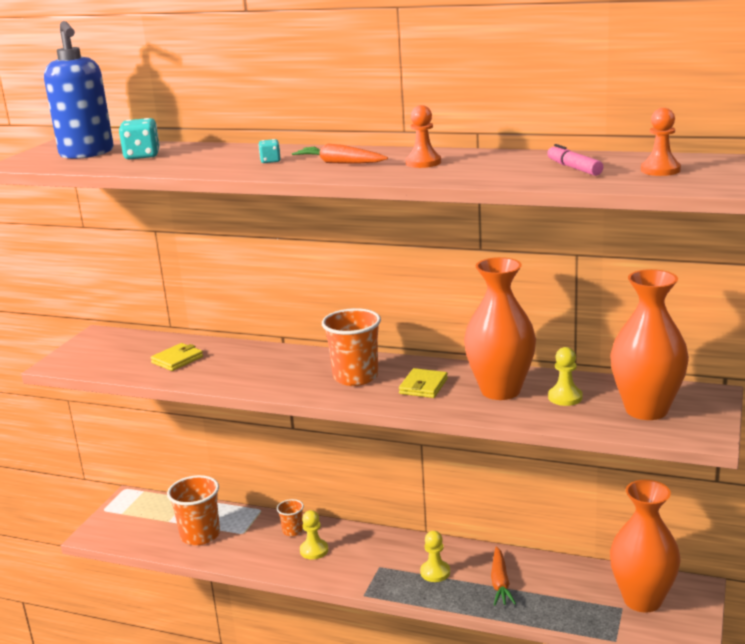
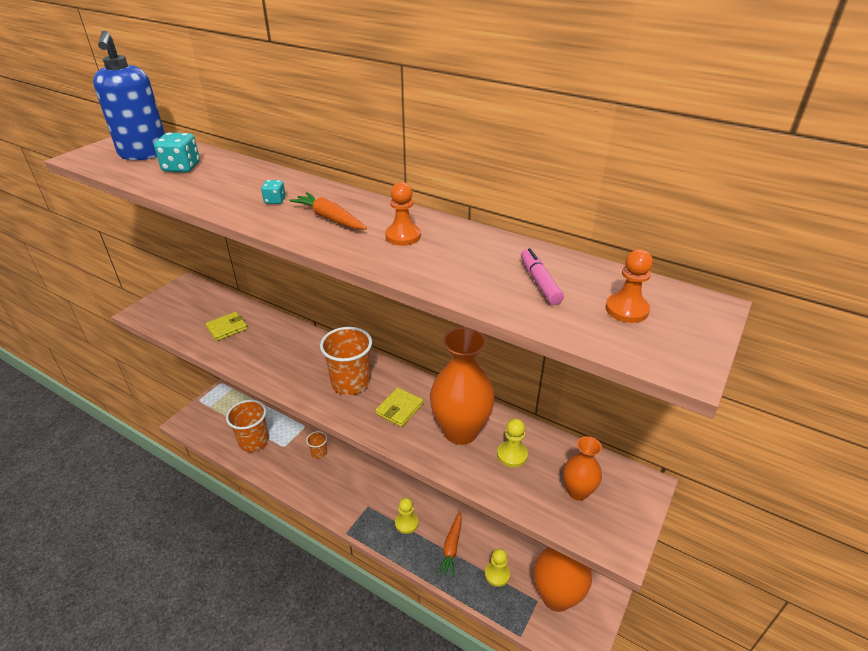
camera: 10 degrees right, 15 degrees up
yellow pawn [300,510,328,560] -> yellow pawn moved to [485,548,510,587]
orange vase [610,269,689,420] -> orange vase [563,436,602,501], size x0.54

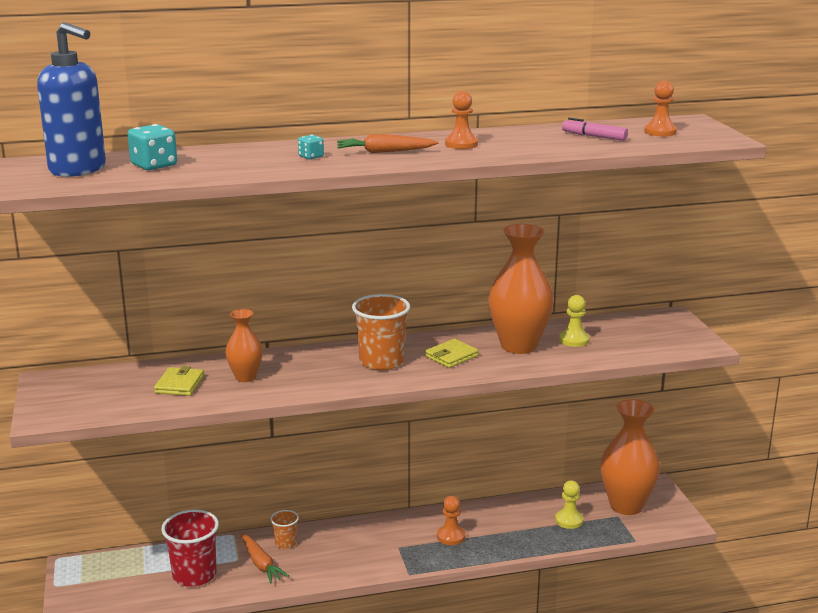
camera: 45 degrees left, 15 degrees down
orange cup [226,400,269,452] -> red cup [161,510,219,587]
yellow wallet [375,387,423,427] -> yellow wallet turned 60 degrees clockwise [425,339,479,368]
yellow pawn [395,498,418,534] -> orange pawn [437,496,466,545]
orange carrot [437,511,462,578] -> orange carrot moved to [241,534,289,584]
orange vase [563,436,602,501] -> orange vase moved to [225,309,263,382]

